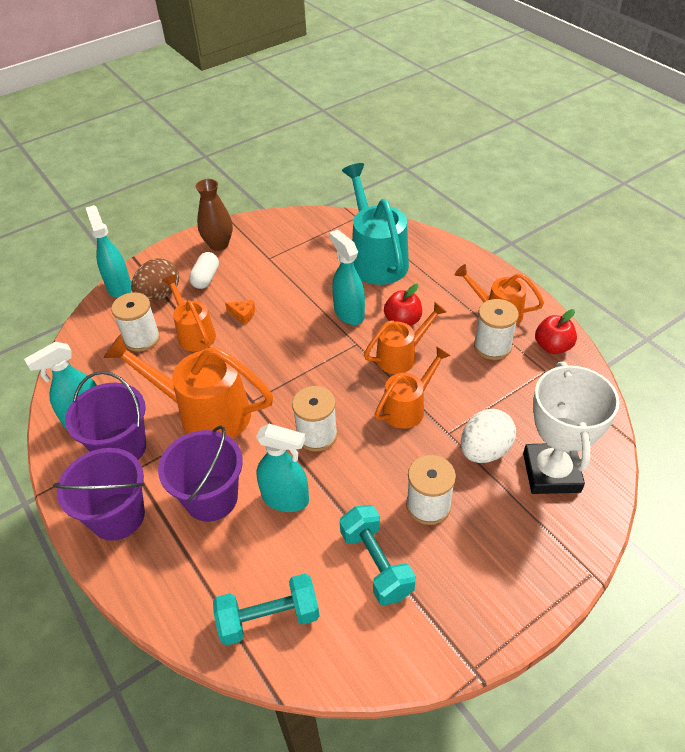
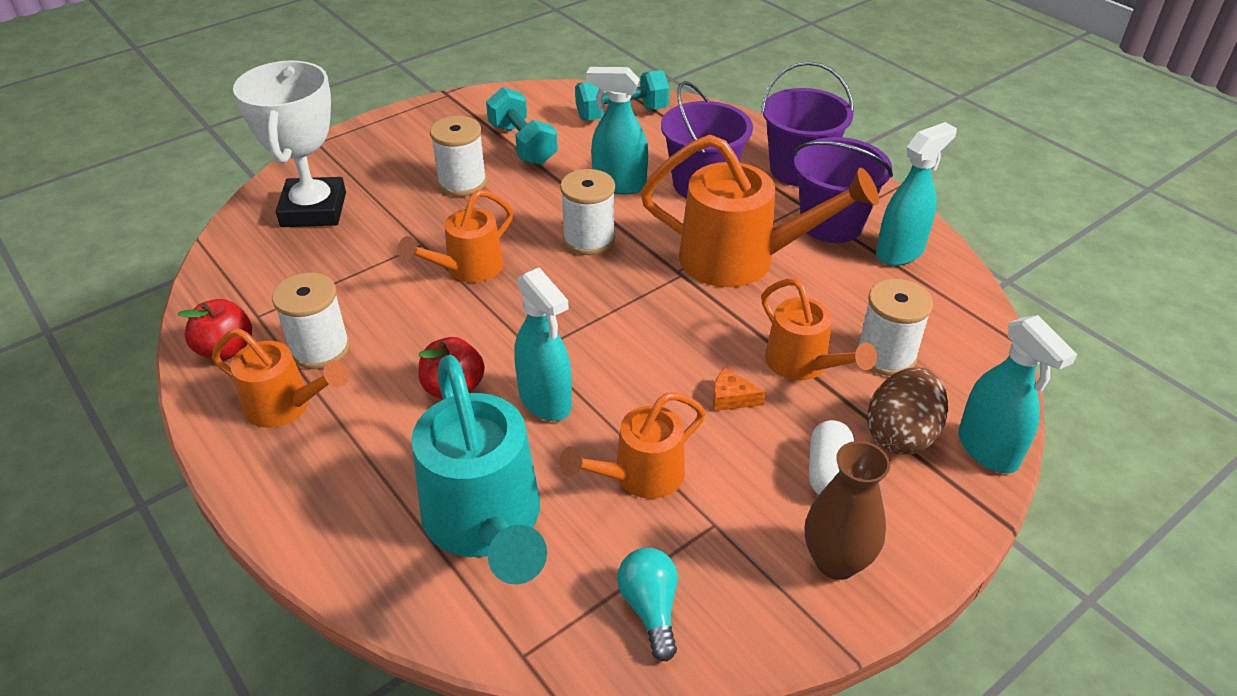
camera: 175 degrees right, 5 degrees down
orange watering can [364,302,446,374] -> orange watering can moved to [559,392,706,499]
white egg [461,409,516,463] -> none
none -> turquoise light bulb [617,548,678,661]

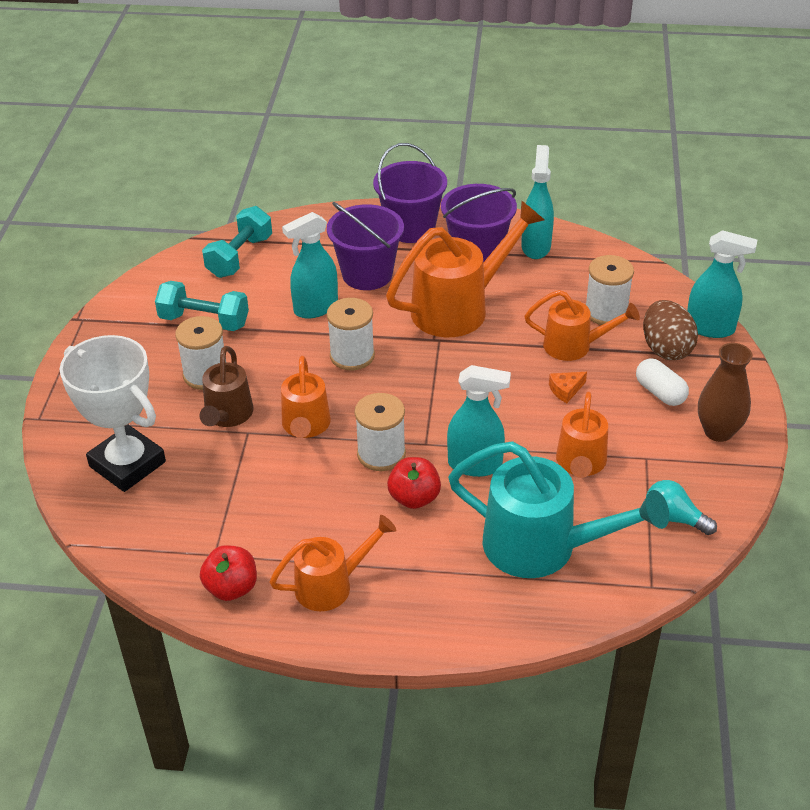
camera: 45 degrees left, 0 degrees up
white spool [272,273,350,369] -> white spool moved to [355,393,406,471]
none -> brown watering can [199,346,254,427]

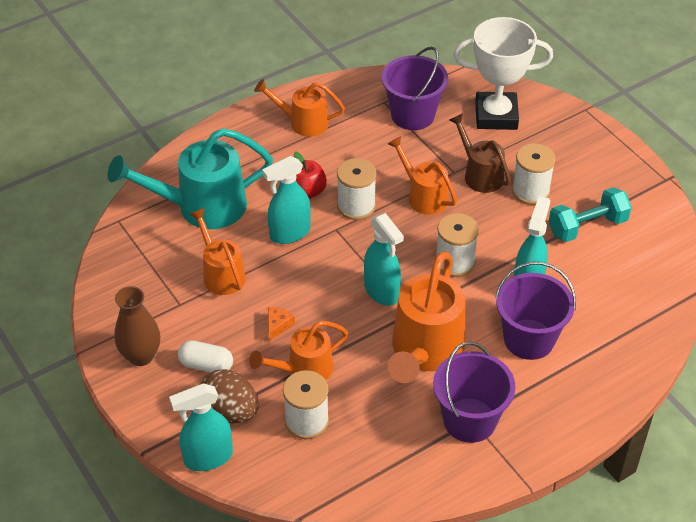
camera: 140 degrees right, 5 degrees up
red apple [200,545,257,601] -> none
turquoise dumbbell [202,206,272,278] -> none
orange watering can [270,515,396,611] -> orange watering can turned 75 degrees clockwise [254,79,345,137]
purple bucket [373,143,447,243] -> purple bucket moved to [382,47,448,130]
turquoise spray bottle [521,145,554,259] -> turquoise spray bottle moved to [364,213,404,306]
turquoise light bulb [646,480,717,535] -> none

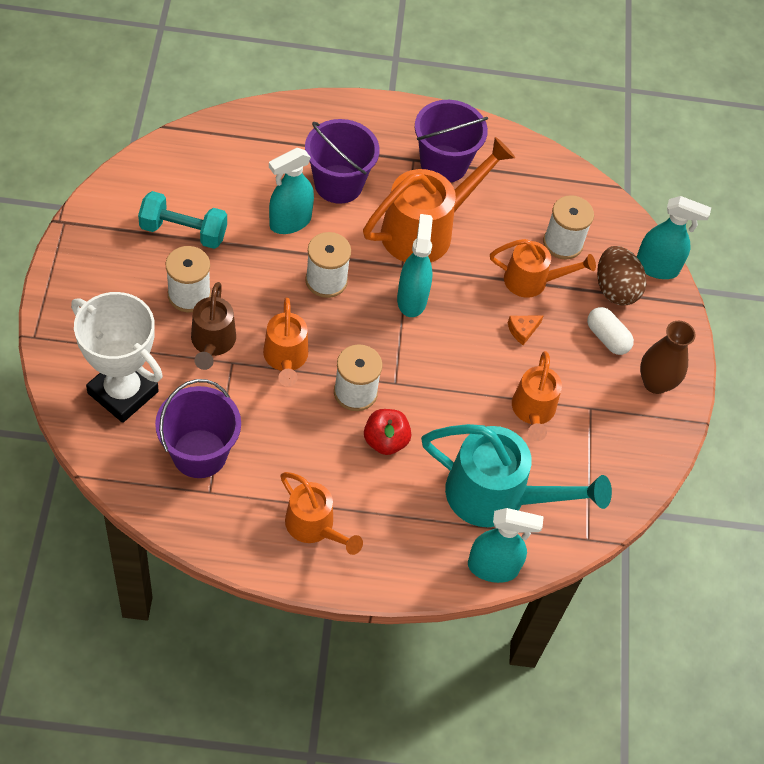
camera: 150 degrees left, 10 degrees up
turquoise spray bottle [262,156,311,244] -> turquoise spray bottle moved to [468,508,544,583]

